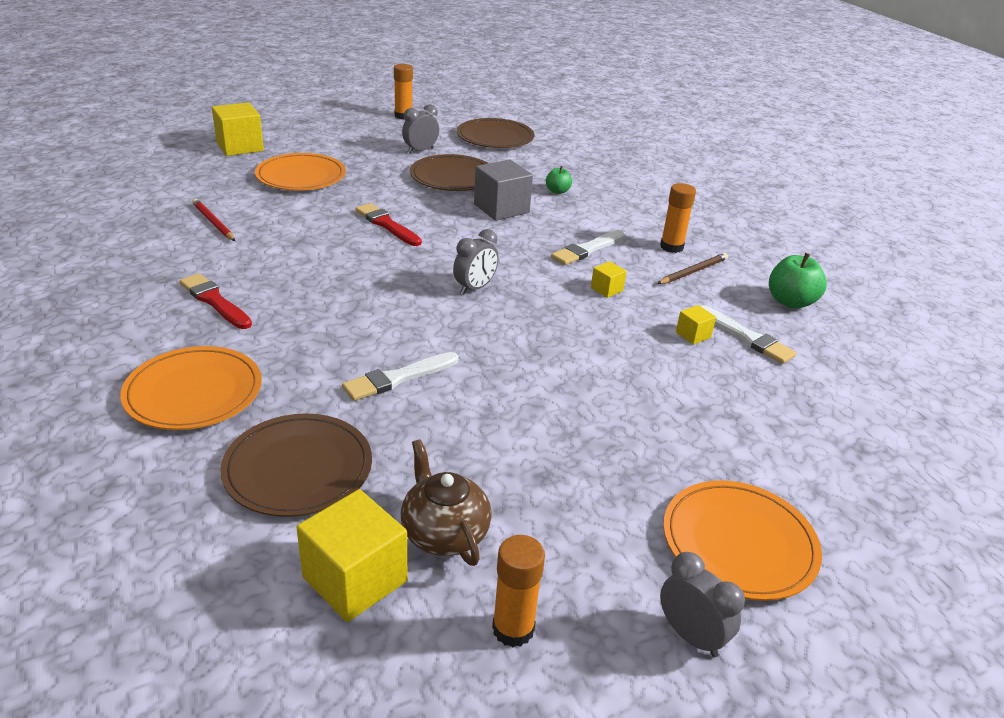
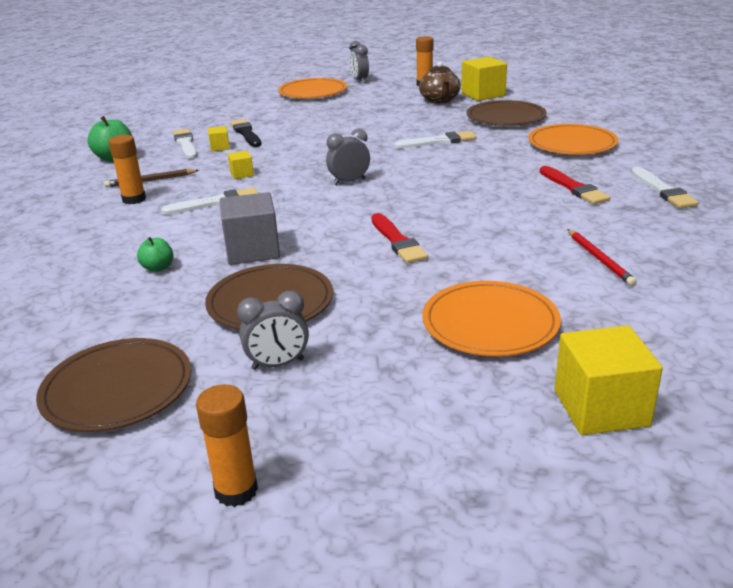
camera: 155 degrees left, 5 degrees down
none -> black brush [230,119,261,147]
none -> white brush [631,167,699,208]

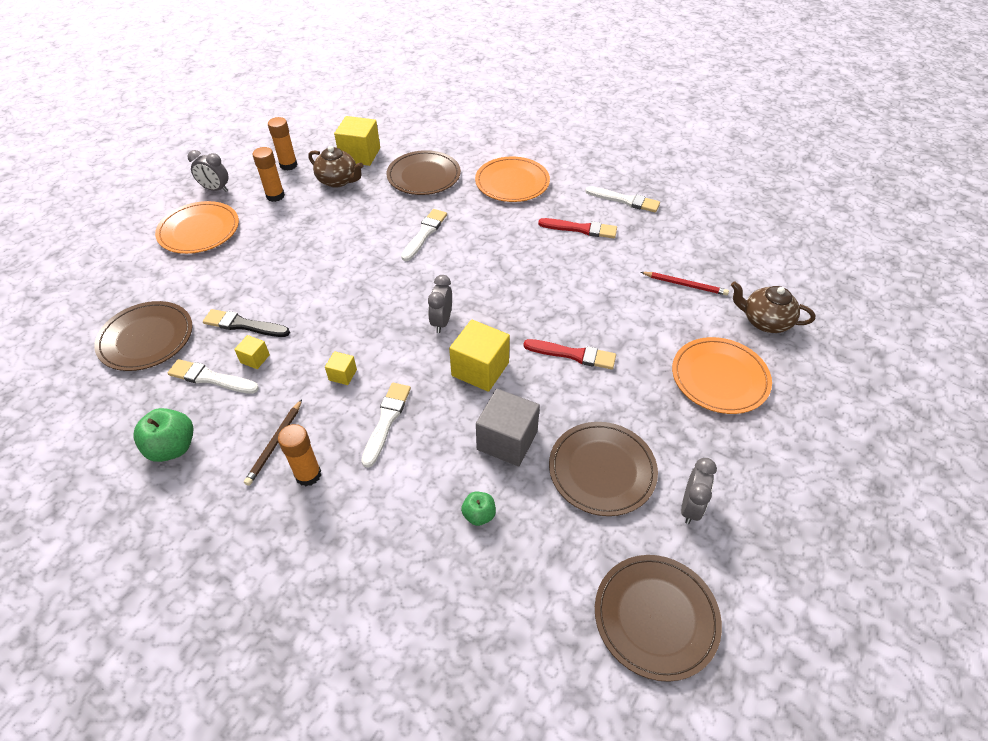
camera: 55 degrees left, 20 degrees up
orange glue stick [196,384,258,507] -> orange glue stick moved to [253,147,285,202]
yellow cube [555,325,663,435] -> yellow cube moved to [449,320,510,392]
none -> brown plate [94,301,192,371]
none -> brown teapot [731,281,815,333]

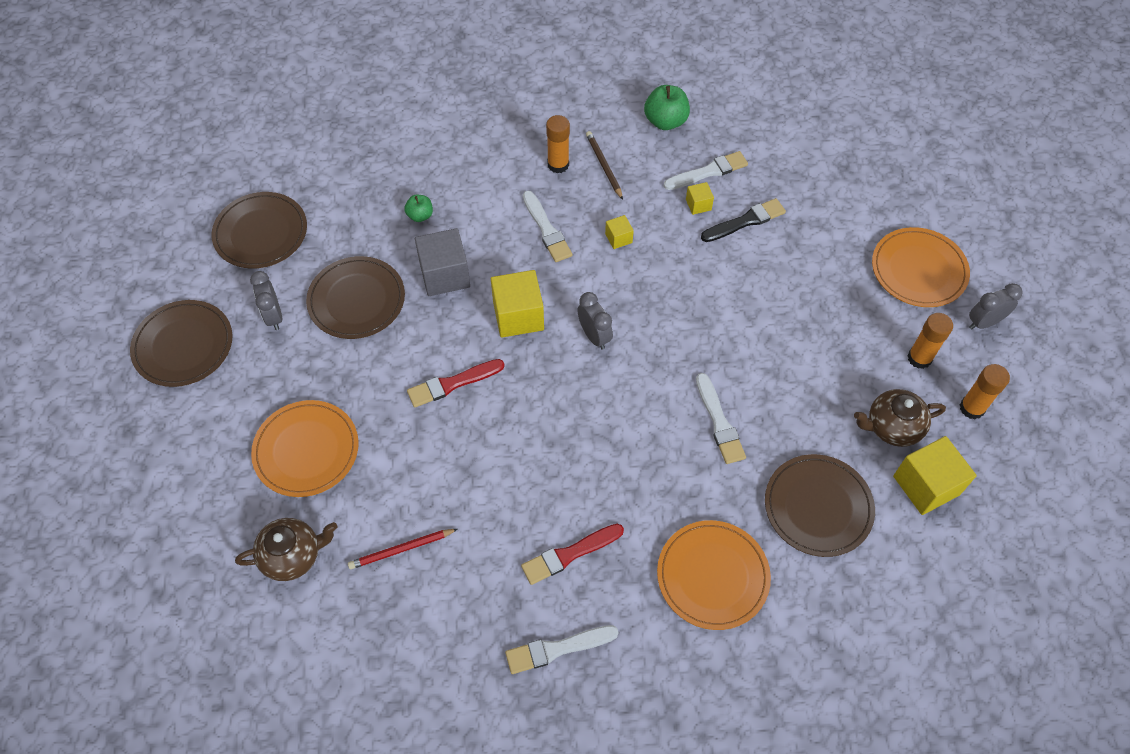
camera: 140 degrees right, 10 degrees up
brown plate [94,301,192,371] -> brown plate moved to [130,300,233,387]

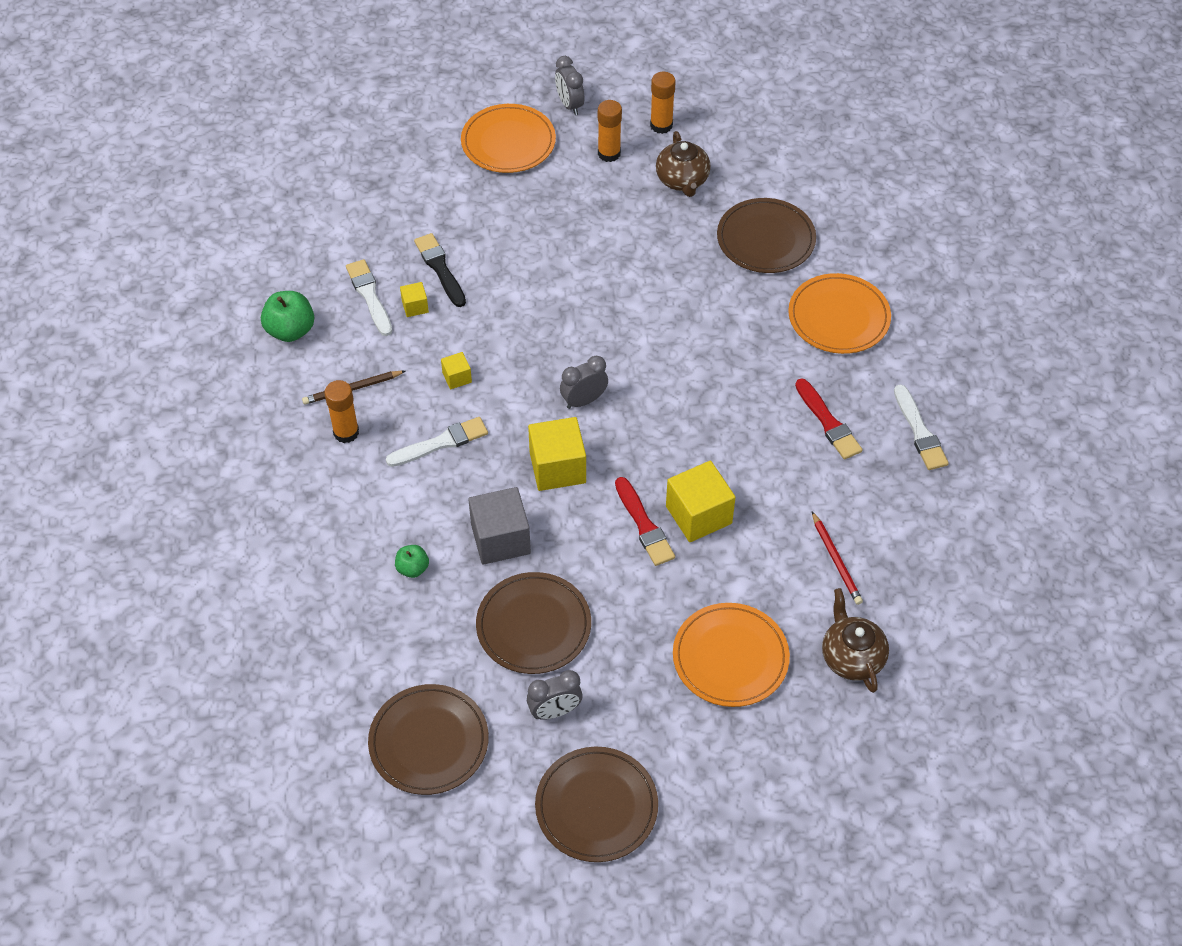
camera: 90 degrees left, 5 degrees down
white brush [696,373,746,464] -> none
yellow cube [893,436,977,515] -> yellow cube moved to [666,461,736,542]

